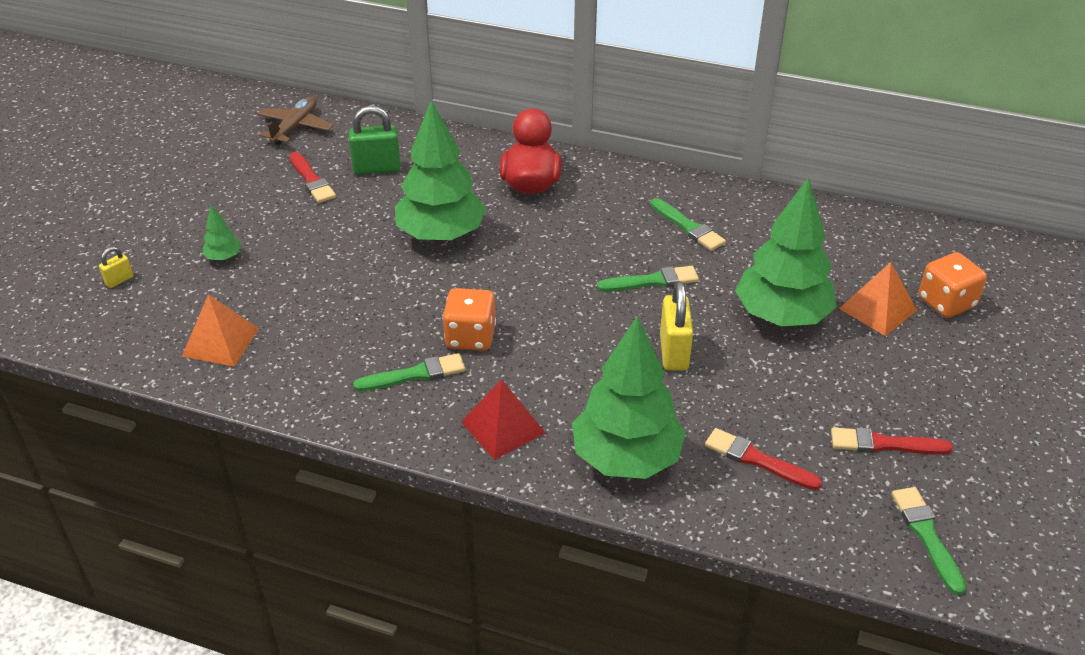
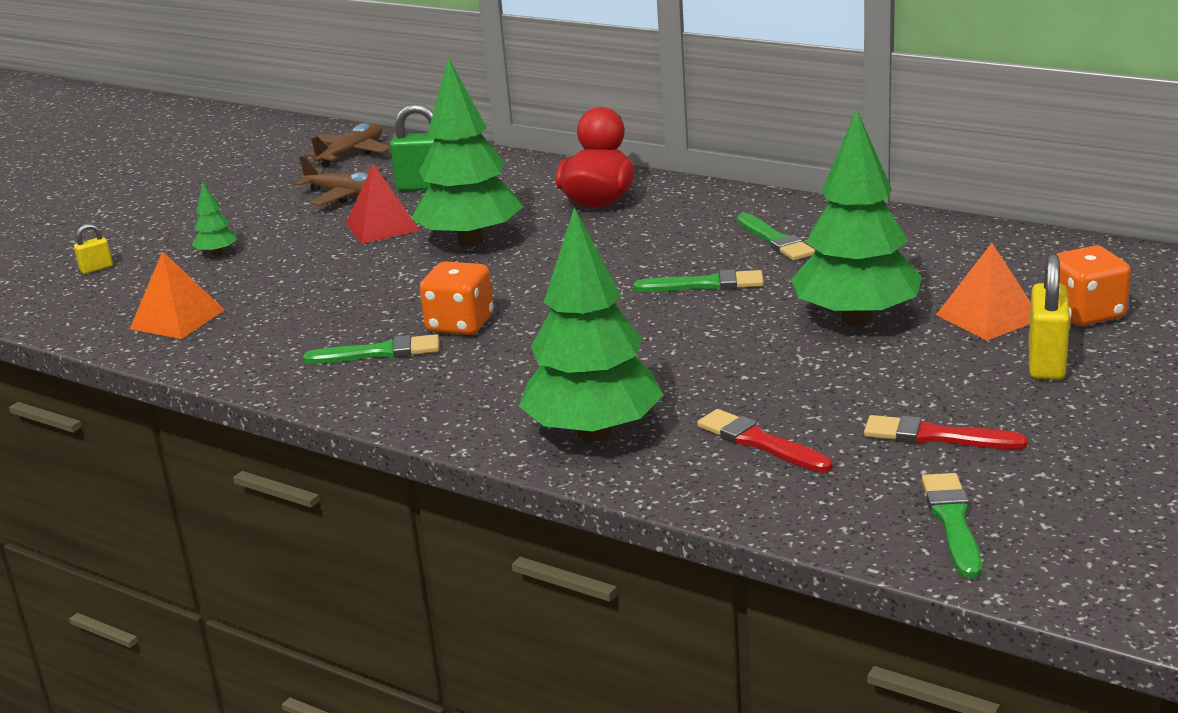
camera: 15 degrees right, 15 degrees down
red brush [289,152,336,203] -> brown plane [294,156,382,206]
red pyramid [461,379,546,460] -> red pyramid moved to [346,164,420,244]
yellow padlock [660,281,693,371] -> yellow padlock moved to [1029,254,1070,380]

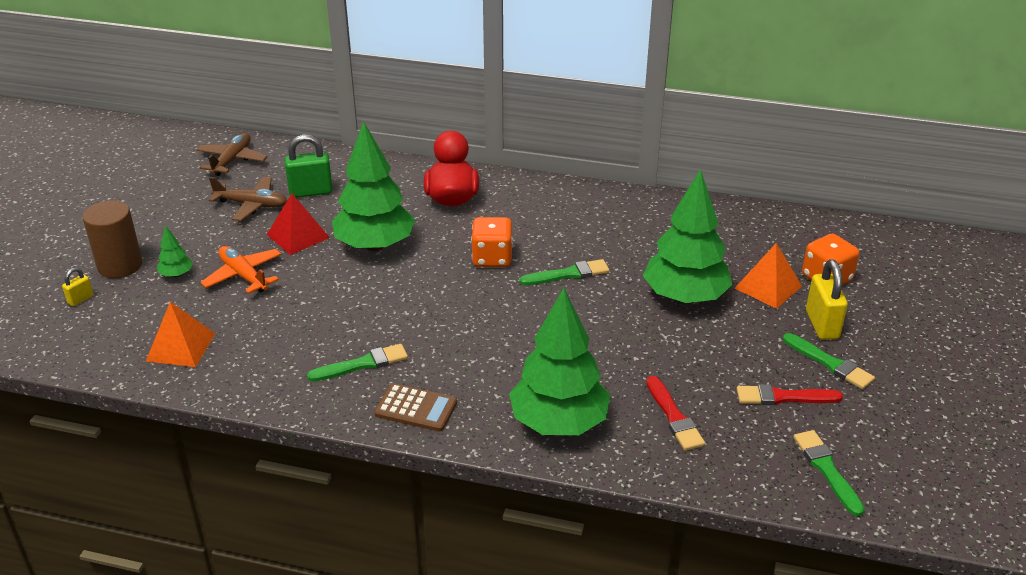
camera: 20 degrees left, 10 degrees up
orange dice [420,261,494,335] -> orange dice moved to [471,217,513,267]
red brush [697,409,832,473] -> red brush turned 135 degrees counterclockwise [646,376,705,451]
green brush [737,213,815,261] -> green brush moved to [783,333,875,389]
none -> brown cylinder [83,200,142,278]
none -> orange plane [200,246,282,294]
none -> brown calculator [374,383,457,432]

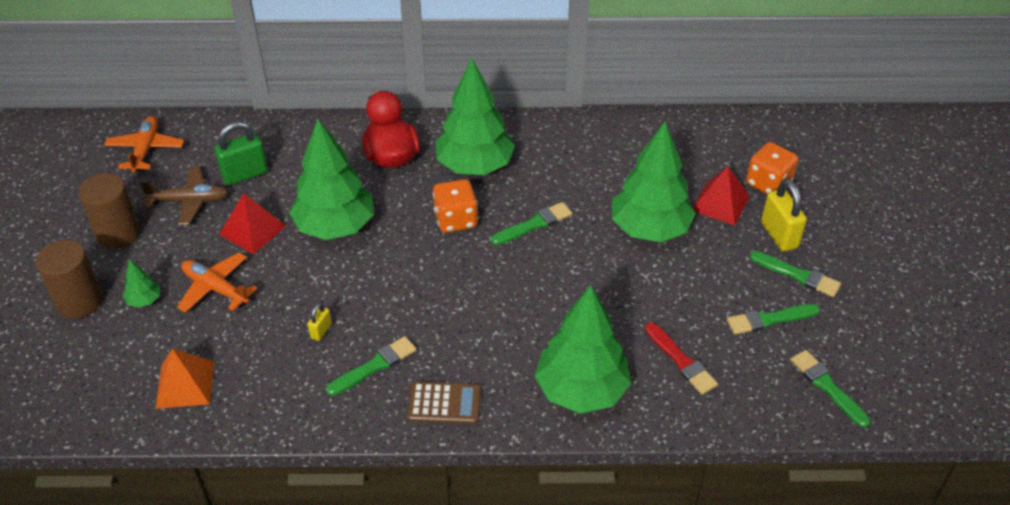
camera: 15 degrees left, 10 degrees up
yellow padlock [62,267,94,306] -> yellow padlock moved to [308,303,332,341]
brown plane [197,133,268,176] -> orange plane [104,116,184,173]
orange pyramid [735,243,802,309] -> red pyramid [693,166,750,226]
red brush [737,384,843,405] -> green brush [727,304,820,335]
none -> brown cylinder [78,173,140,249]
none -> green tree [436,59,515,175]

